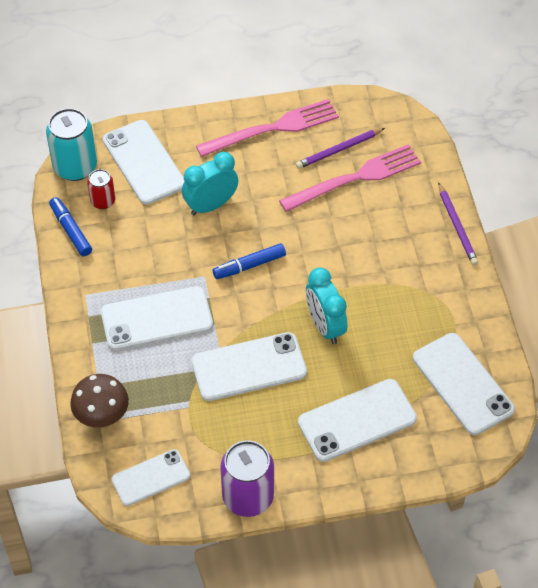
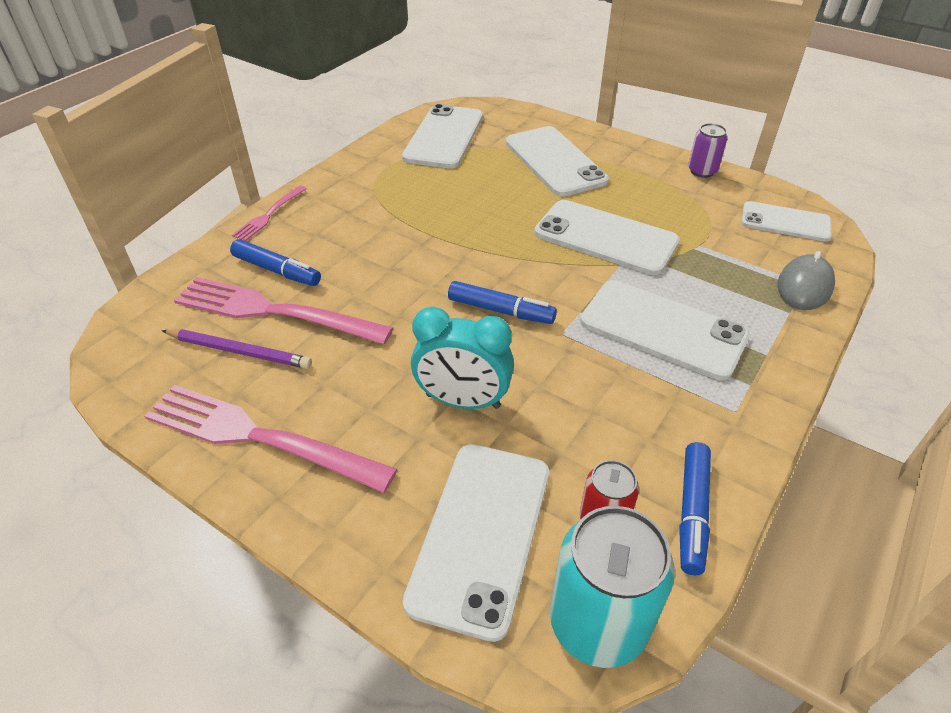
camera: 135 degrees left, 10 degrees down
brown mushroom [70,374,129,427] -> grey mouse [777,251,835,310]
purple can [220,440,274,517] -> purple can [688,123,727,178], size x0.56
white phone [298,379,417,462] -> white phone turned 45 degrees clockwise [506,126,609,197]
turquoise clock [306,267,347,344] -> none
purple pencil [438,182,478,266] -> pink fork [232,186,307,241]
none -> blue marker [230,239,321,286]

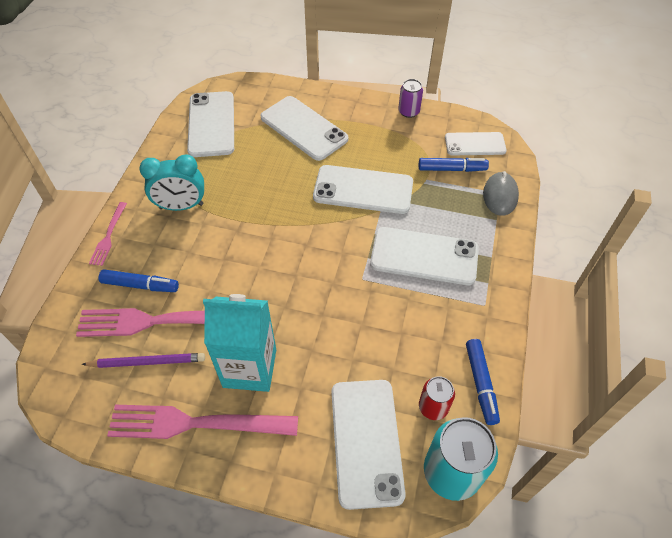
camera: 20 degrees left, 10 degrees up
turquoise clock [411,306,514,409] -> turquoise clock moved to [139,154,204,211]
blue marker [448,281,557,324] -> blue marker moved to [419,158,489,172]
none -> turquoise carton [203,294,276,392]

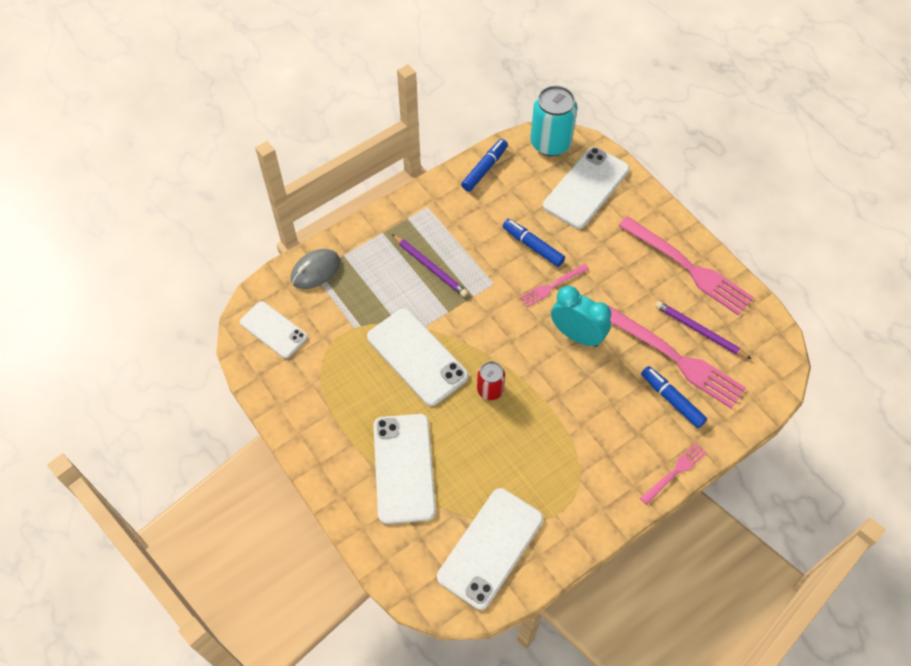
camera: 140 degrees left, 5 degrees up
turquoise clock [139,154,204,211] -> turquoise clock moved to [551,286,611,347]
turquoise carton [203,294,276,392] -> none
white phone [370,227,479,285] -> purple pencil [392,234,468,297]
purple can [398,79,423,118] -> none
blue marker [419,158,489,172] -> blue marker moved to [503,219,565,267]
red can [419,376,455,420] -> red can moved to [477,361,505,400]
none -> pink fork [520,263,589,307]

